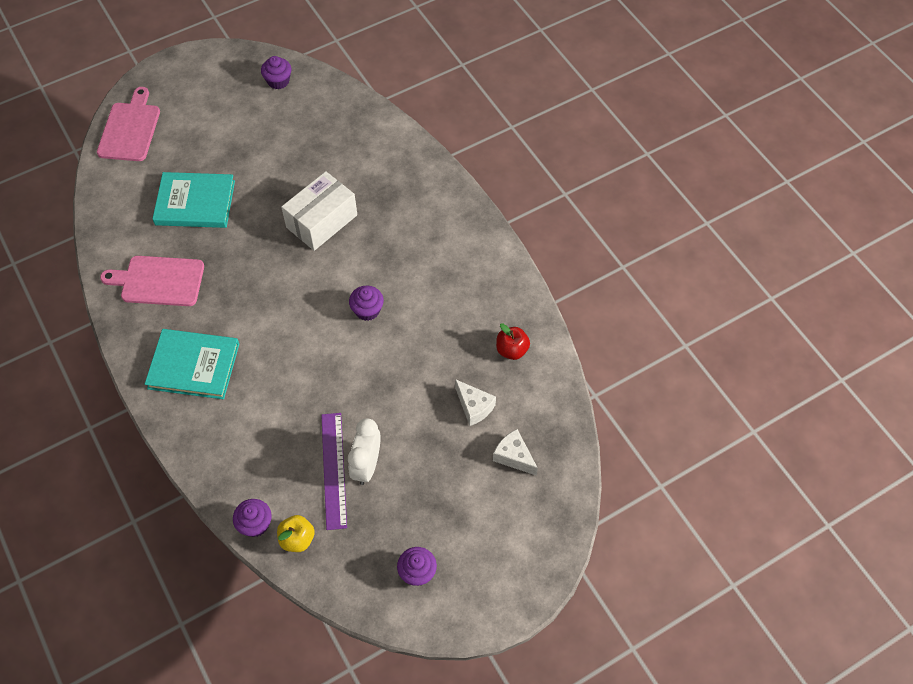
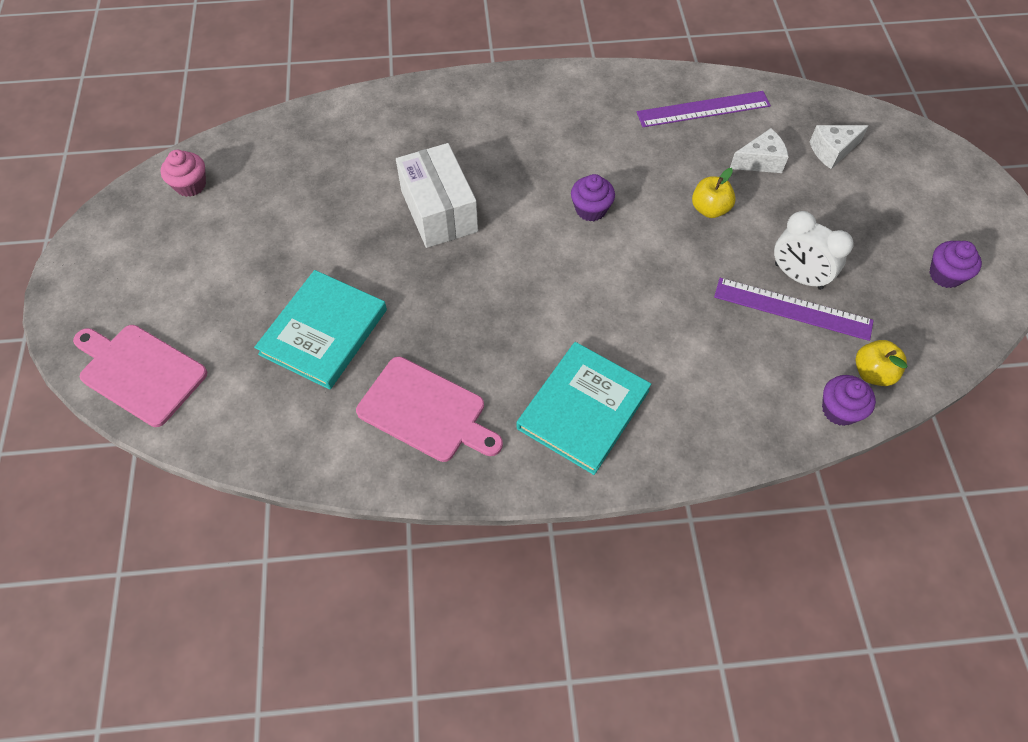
camera: 65 degrees left, 0 degrees up
pink cutting board [100,256,204,306] -> pink cutting board turned 90 degrees counterclockwise [356,357,503,462]
purple cupcake [261,56,291,89] -> pink cupcake [161,150,206,197]
red apple [496,323,530,360] -> purple ruler [637,91,771,127]
none -> yellow apple [692,168,736,218]

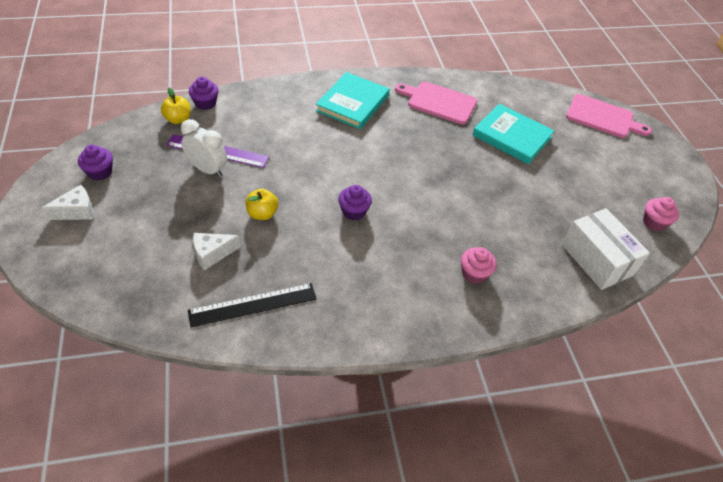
camera: 170 degrees right, 10 degrees down
turquoise book [254,270,387,390] -> turquoise book turned 75 degrees counterclockwise [472,104,554,164]
white box [396,143,478,248] -> white box moved to [561,208,650,290]
purple ruler [637,91,771,127] -> black ruler [188,283,317,327]
white cheese [810,125,868,169] -> white cheese moved to [42,185,94,220]
none -> pink cupcake [461,247,497,284]

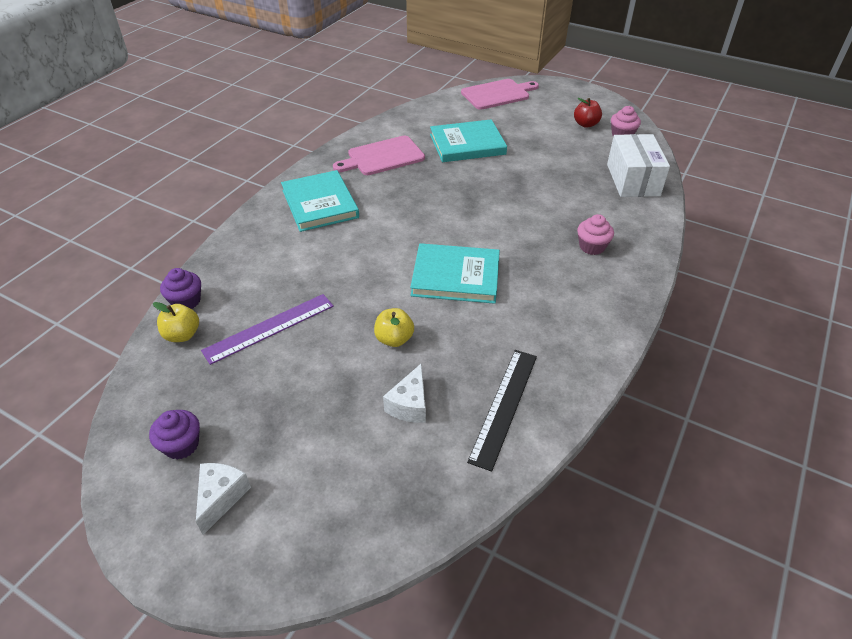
camera: 45 degrees left, 5 degrees down
white clock [181,119,227,178] -> none
purple cupcake [338,185,372,220] -> turquoise book [410,243,500,304]
white box [561,208,650,290] -> white box turned 75 degrees clockwise [607,134,670,197]
none -> red apple [574,98,602,128]

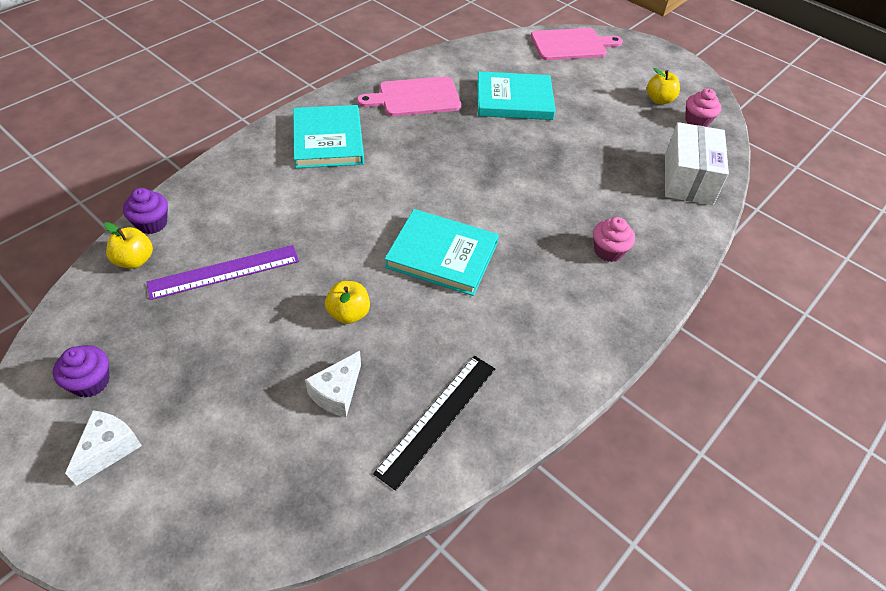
camera: 10 degrees right, 5 degrees up
red apple [574,98,602,128] -> yellow apple [647,68,680,104]

